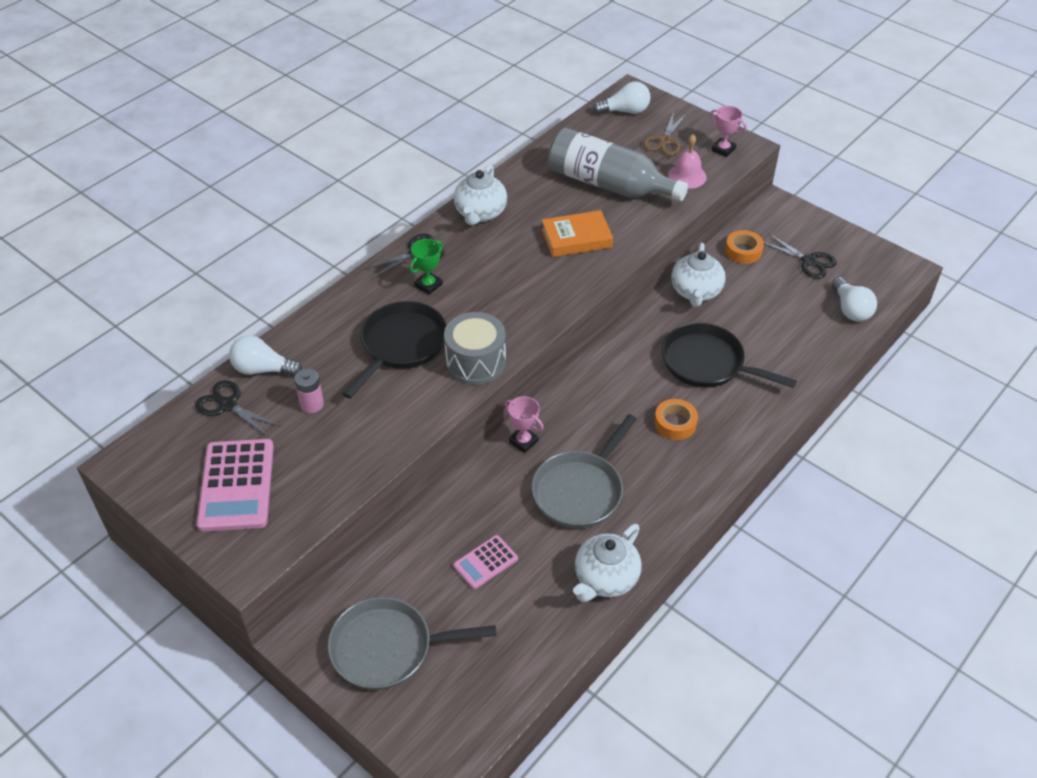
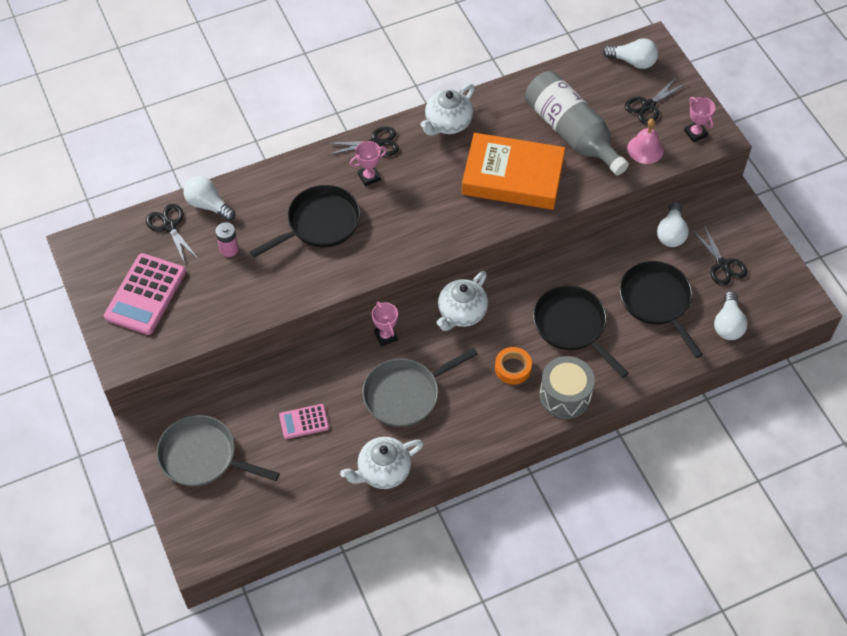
camera: 25 degrees right, 10 degrees up
green trophy [410,239,443,295] -> pink trophy [350,141,387,186]
grey drum [444,312,506,385] -> grey drum moved to [539,356,595,419]
orange book [542,210,613,257] -> orange book [462,133,565,210], size x1.66
brown scissors [642,111,687,156] -> black scissors [625,78,687,124]
white teapot [671,243,726,307] -> white teapot moved to [437,271,488,331]
orange tape [725,230,764,264] -> white light bulb [657,202,689,247]
none -> black pan [619,261,703,358]

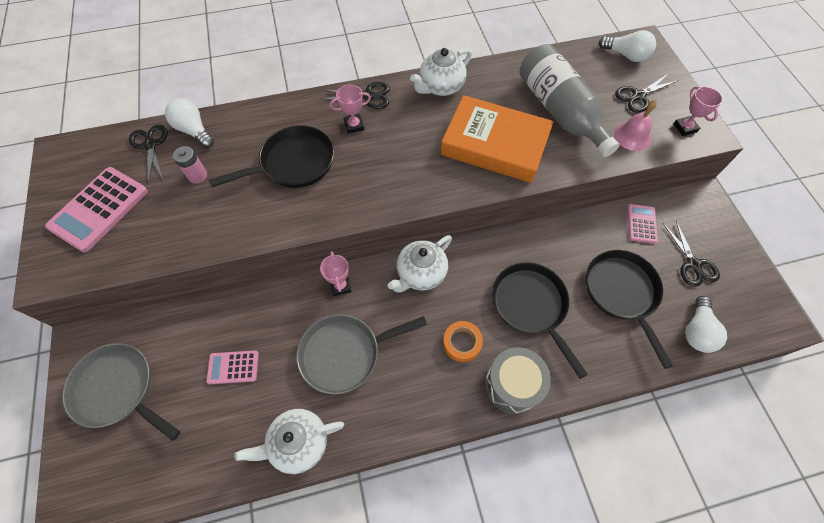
camera: 10 degrees right, 5 degrees up
white light bulb [657,202,689,247] -> pink calculator [627,204,658,244]

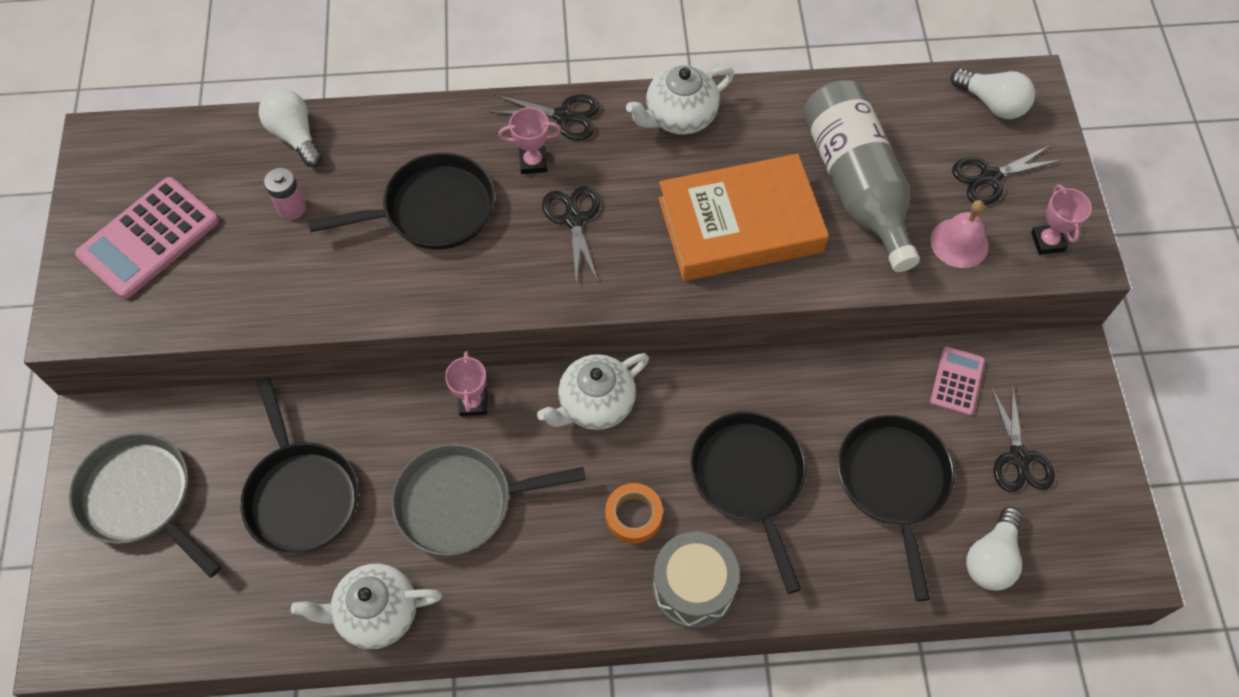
camera: 10 degrees right, 0 degrees up
black scissors [129,124,168,185] -> black scissors moved to [542,186,600,285]
pink calculator [206,350,259,384] -> black pan [241,377,359,555]
orange book [441,95,553,183] -> orange book turned 45 degrees counterclockwise [658,154,829,281]

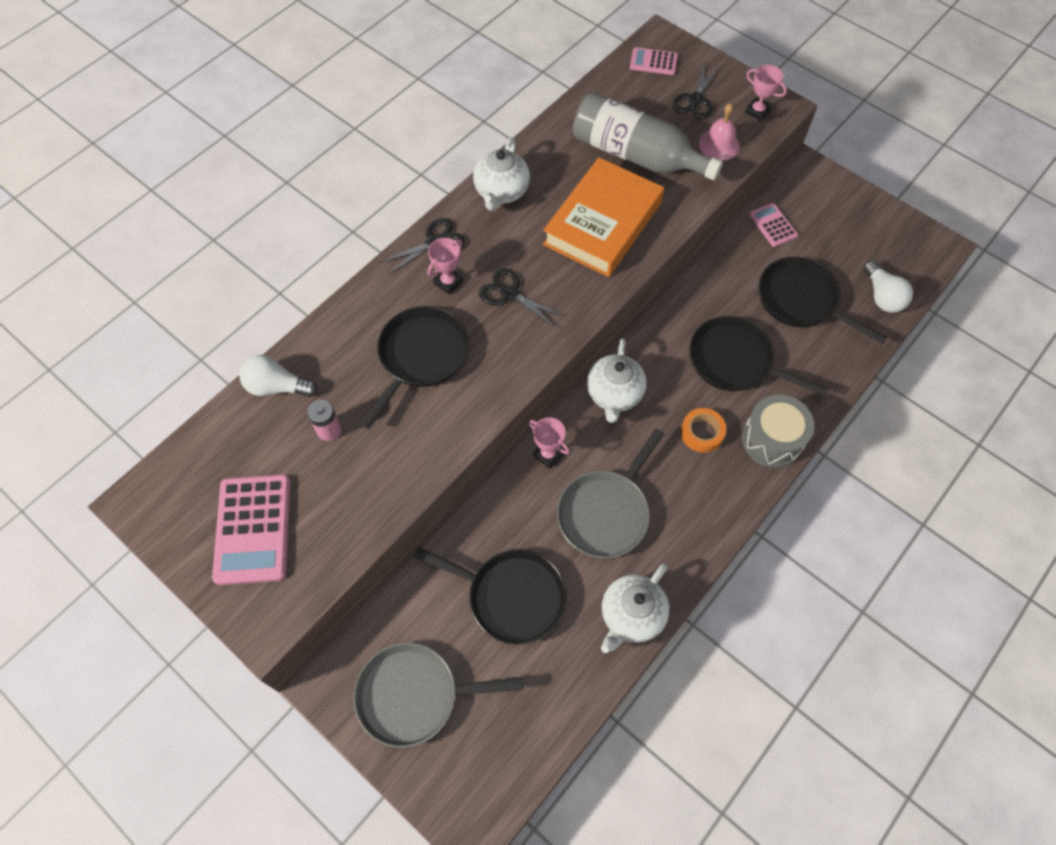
camera: 45 degrees left, 0 degrees up
white light bulb [951,68,1035,119] -> pink calculator [630,47,678,75]
black scissors [991,384,1055,492] -> none

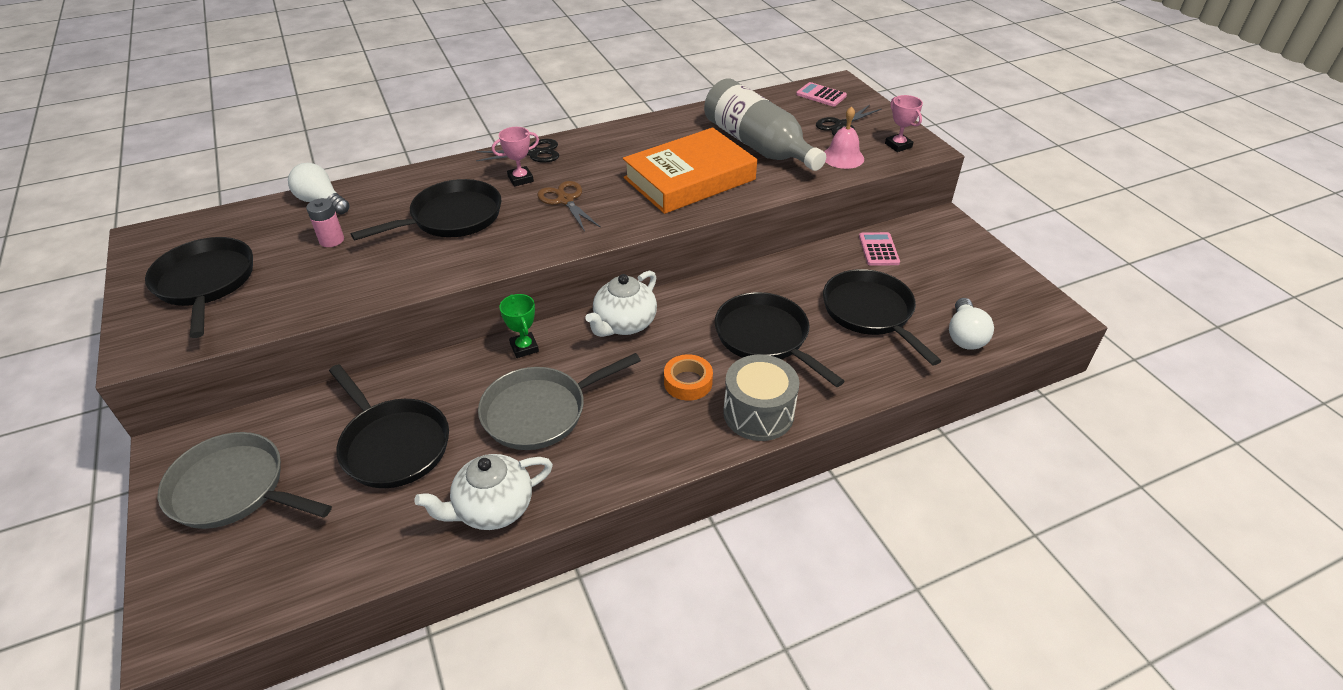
camera: 25 degrees right, 20 degrees down
pink calculator [212,475,291,585] -> black pan [145,237,253,338]
white teapot [473,137,530,211] -> none
black scissors [479,268,566,328] -> brown scissors [537,181,601,232]
pink trophy [529,417,569,468] -> green trophy [499,294,539,358]

